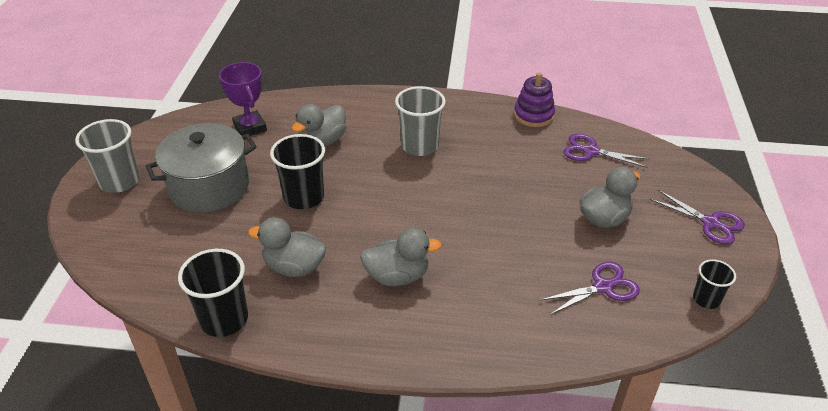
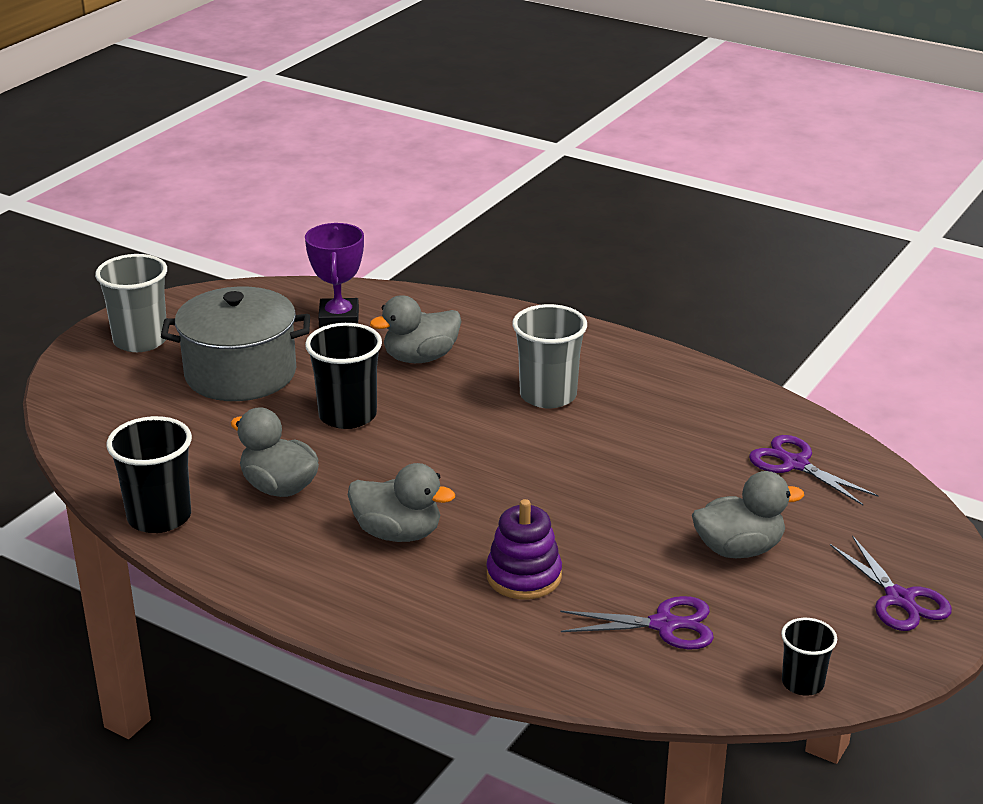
camera: 25 degrees right, 10 degrees down
purple stacking toy [514,72,555,127] -> purple stacking toy moved to [486,499,562,599]

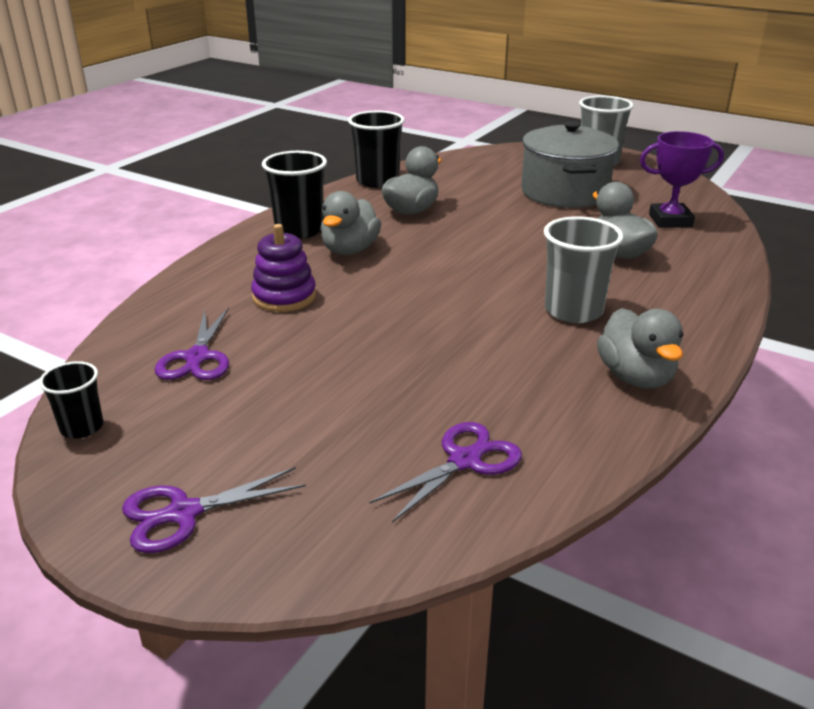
camera: 90 degrees right, 0 degrees up
black cup [305,323,382,429] -> black cup moved to [262,151,327,239]
grey duck [692,471,804,558] -> grey duck moved to [597,308,684,389]

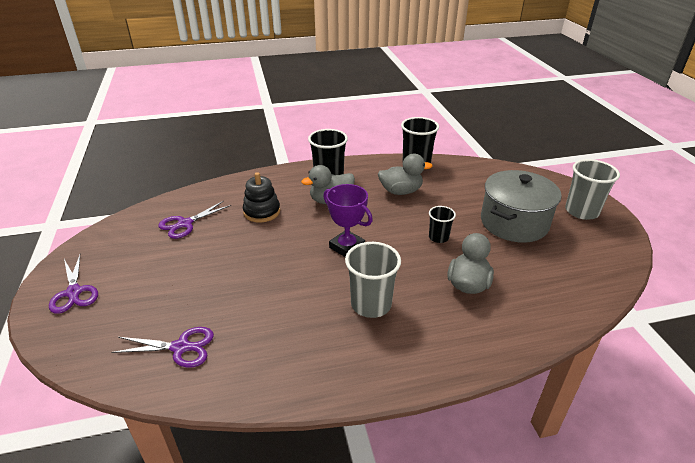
camera: 45 degrees right, 5 degrees up
black cup [39,361,104,438] -> black cup moved to [429,206,456,243]
purple scissors [122,467,306,553] -> purple scissors turned 135 degrees counterclockwise [49,255,98,314]
purple stacking toy [251,224,316,312] -> black stacking toy [243,172,280,222]
grey duck [597,308,684,389] -> none
purple trophy [640,131,724,228] -> purple trophy moved to [323,184,373,257]

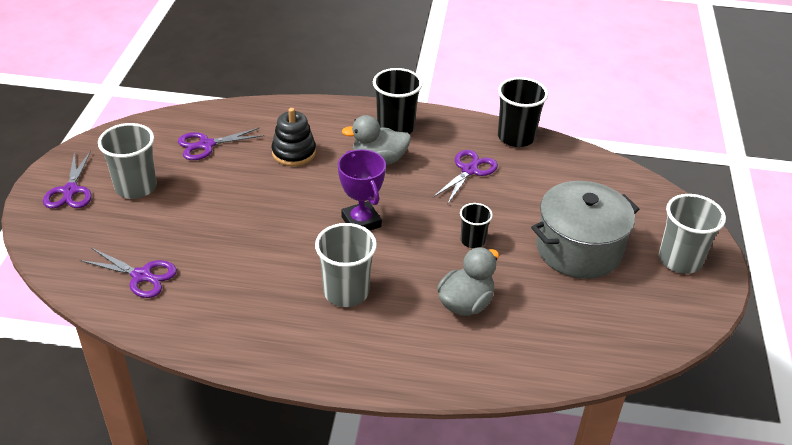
camera: 20 degrees right, 5 degrees up
grey duck [378,154,433,195] -> purple scissors [433,150,498,205]
none -> grey cup [98,123,157,199]

